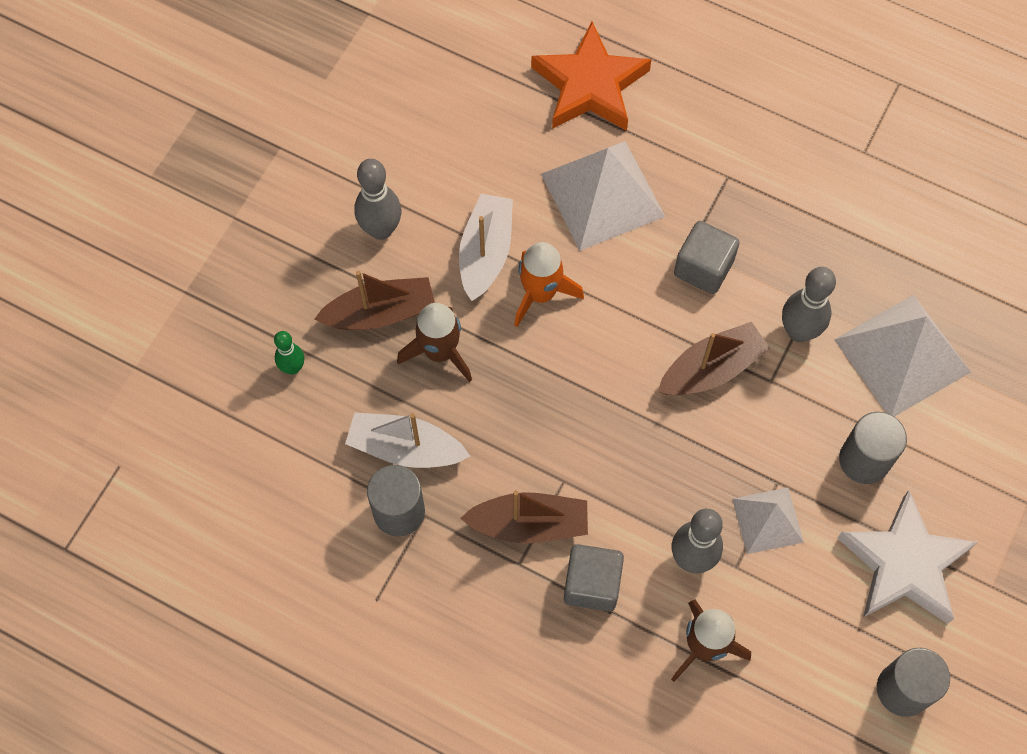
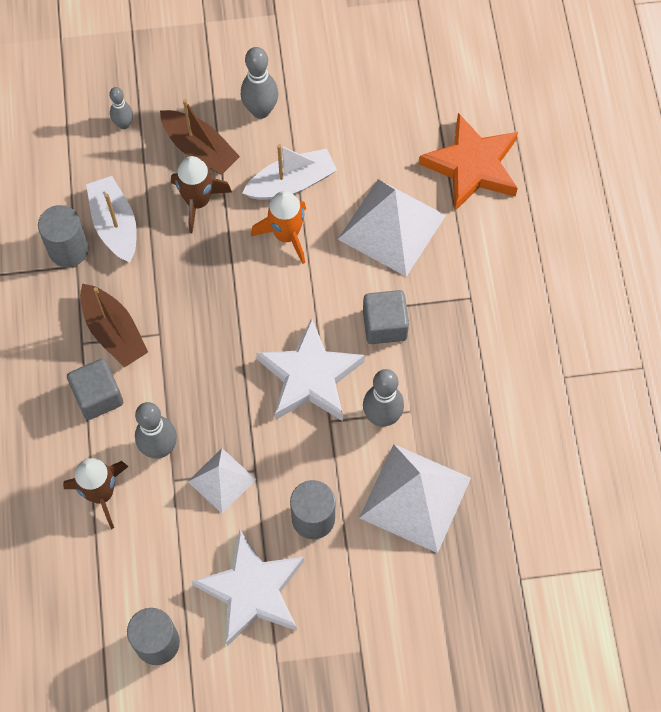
camera: 55 degrees right, 0 degrees up
green bowling pin [274,331,304,375] -> grey bowling pin [109,87,133,129]
brown boat [658,322,770,395] -> white star [256,318,365,421]

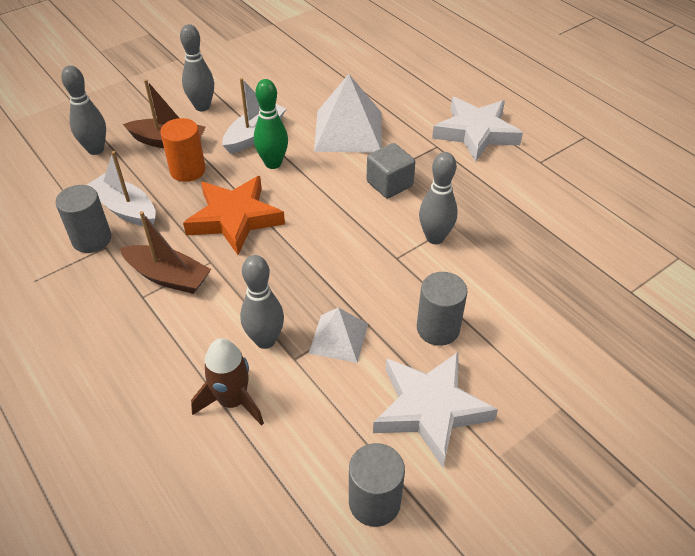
camera: 30 degrees left, 20 degrees down
grey cube [67,359,123,420] -> none
grey bowling pin [109,87,133,129] -> grey bowling pin [61,65,106,155], size x1.64
brown rocket [171,156,232,234] -> orange cylinder [160,118,206,182]
orange rocket [251,191,306,264] -> green bowling pin [254,79,288,169]
white star [256,318,365,421] -> white star moved to [432,97,523,162]
white pyramid [359,444,471,553] -> none
orange star [419,113,518,211] -> orange star moved to [183,176,285,255]

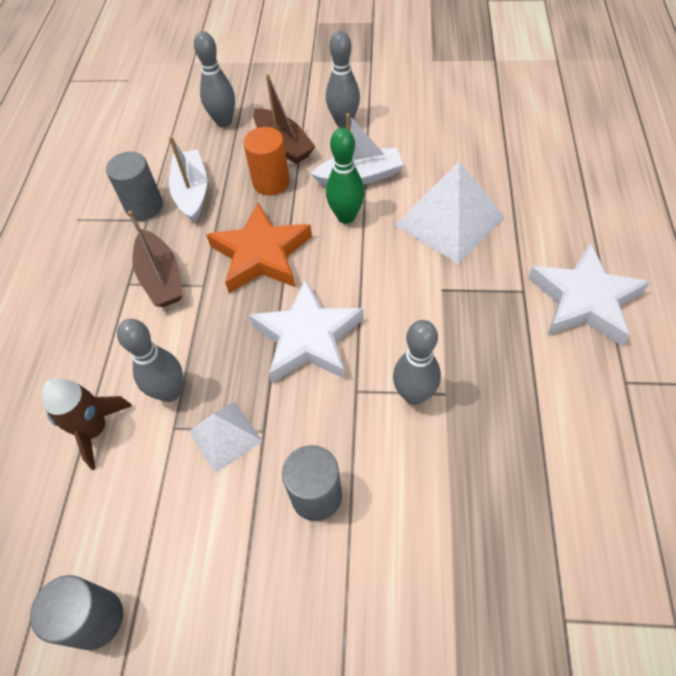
camera: 45 degrees right, 10 degrees up
grey cube [367,143,415,198] -> none
white star [373,352,498,467] -> white star moved to [249,278,364,383]

